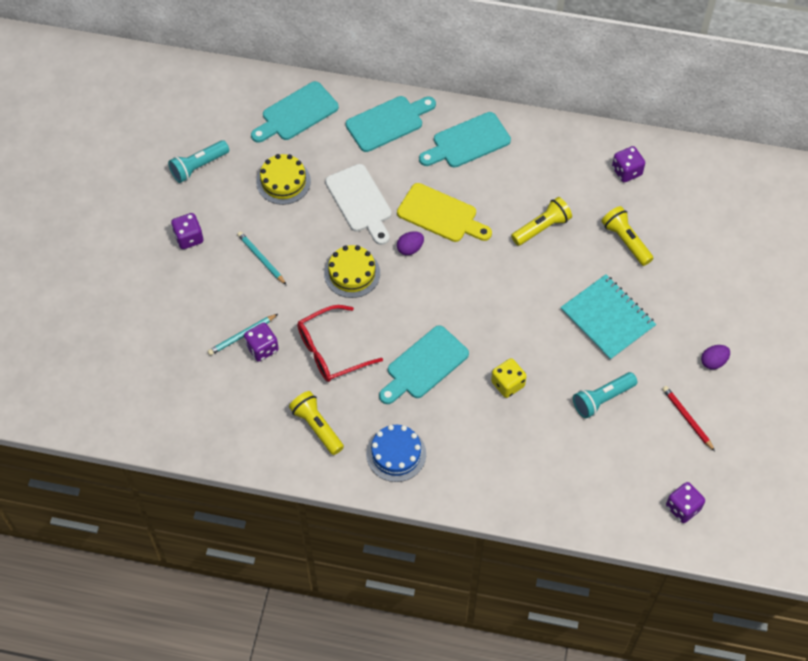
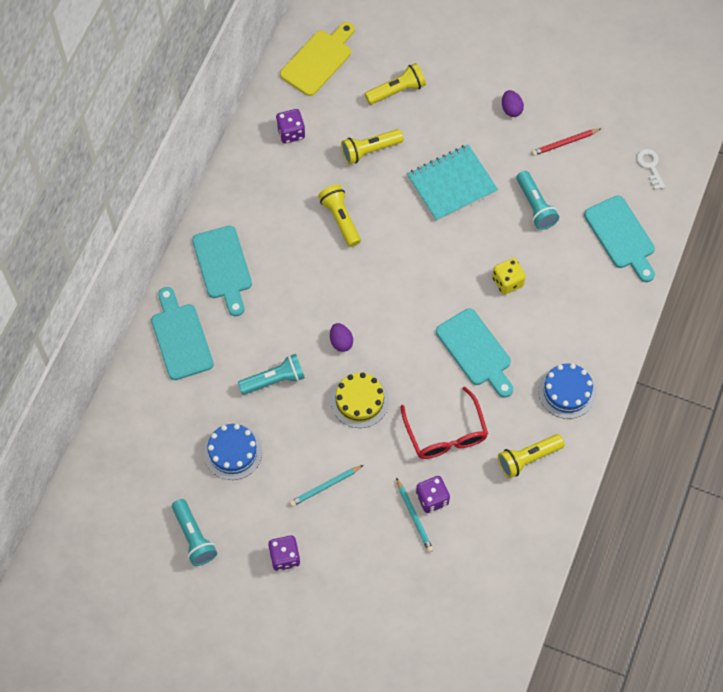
camera: 80 degrees left, 5 degrees up
turquoise cutting board [251,81,339,143] -> turquoise cutting board moved to [584,196,655,282]
yellow cake [256,154,311,205] -> blue cake [204,424,263,480]
white cutting board [325,164,392,245] -> turquoise flashlight [238,354,305,395]
yellow cutting board [397,183,492,242] -> yellow cutting board moved to [280,22,355,96]
purple dice [666,482,705,523] -> white key [637,149,665,190]
none -> yellow flashlight [365,63,426,105]

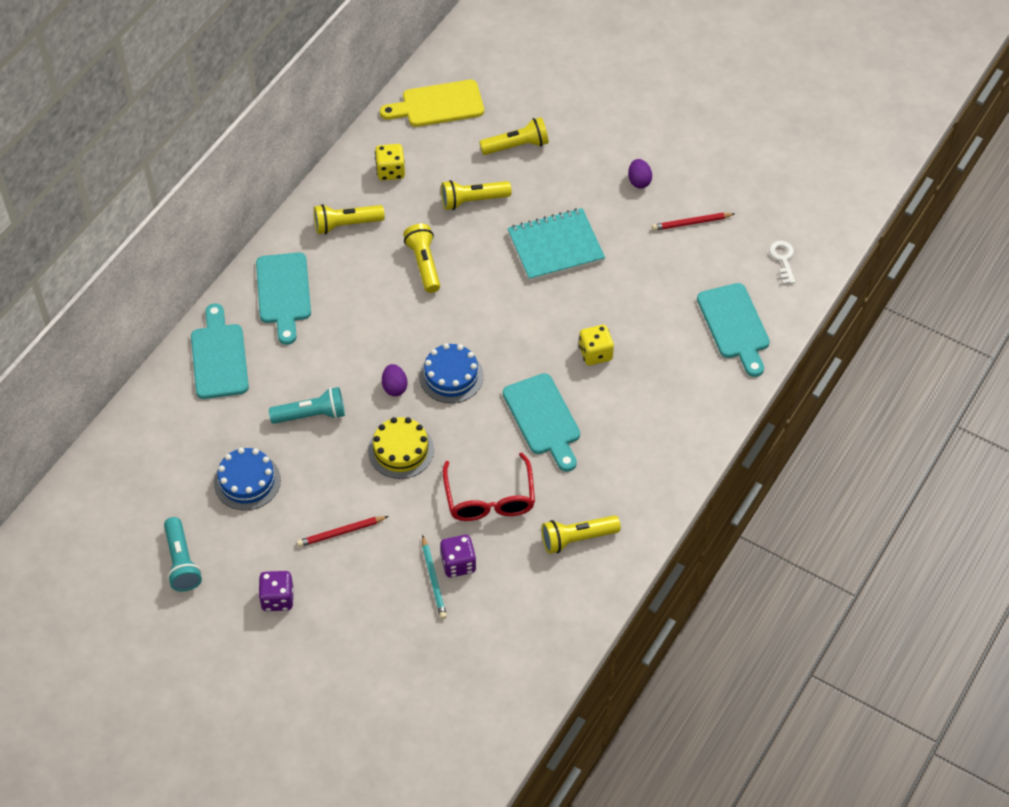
camera: 10 degrees right, 10 degrees down
purple dice [276,109,305,143] -> yellow dice [375,144,405,181]
yellow cutting board [280,22,355,96] -> yellow cutting board turned 150 degrees counterclockwise [380,80,484,127]
turquoise pencil [290,465,363,507] -> red pencil [297,516,389,547]
turquoise flashlight [517,171,559,230] -> none
blue cake [538,363,596,419] -> blue cake moved to [419,343,484,403]
none -> yellow flashlight [314,204,385,234]

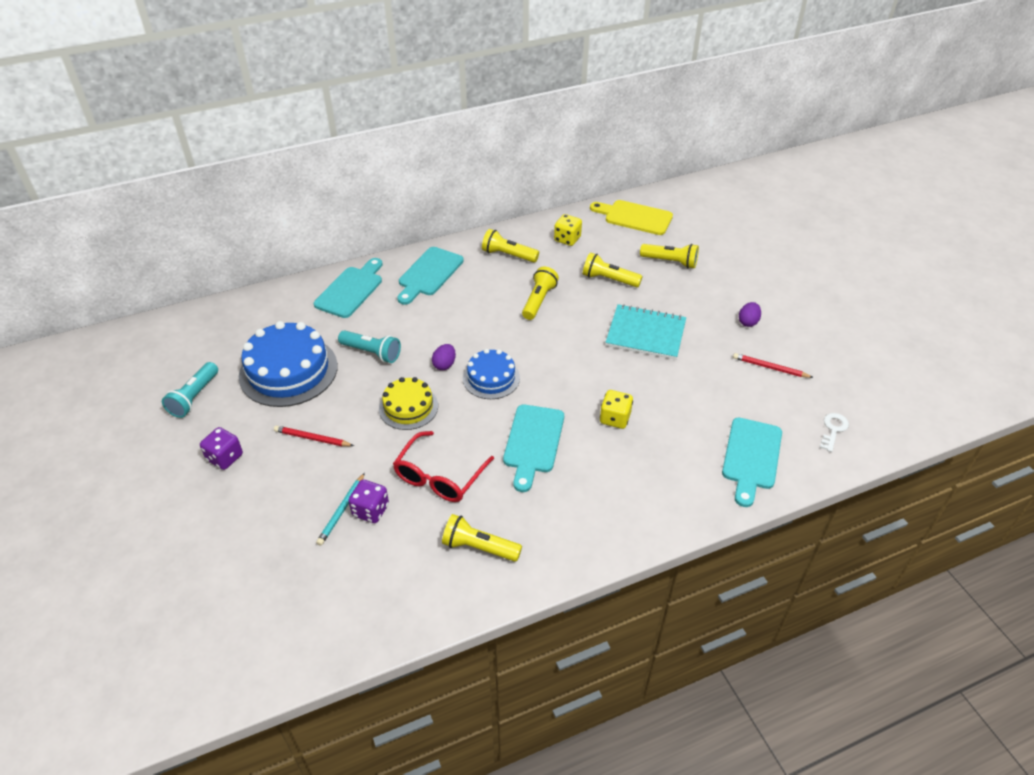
camera: 35 degrees right, 10 degrees down
blue cake [214,448,281,510] -> blue cake [239,321,338,407], size x1.71

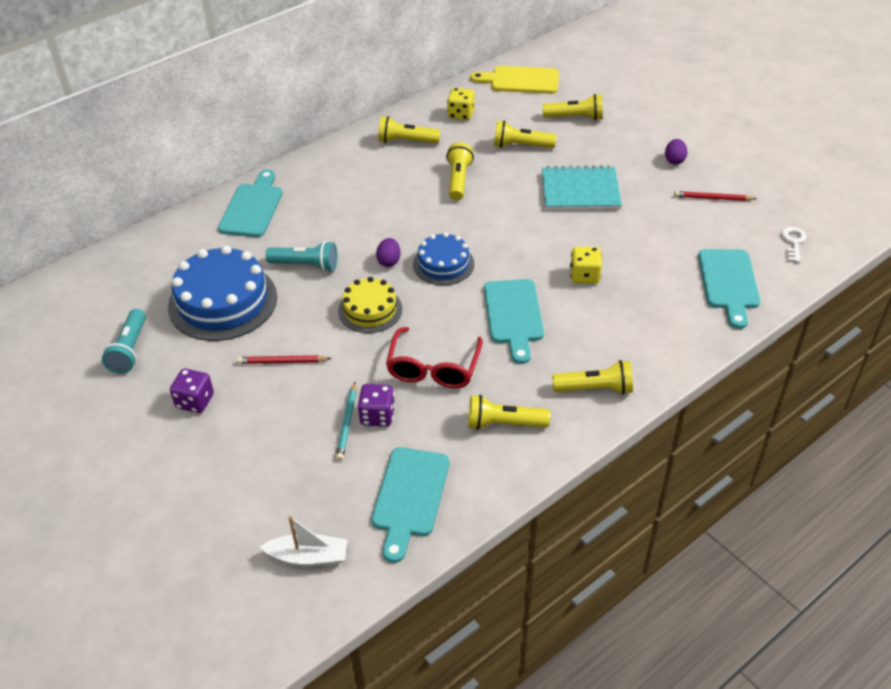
camera: 15 degrees left, 0 degrees up
turquoise cutting board [397,247,464,305] -> turquoise cutting board moved to [371,447,449,563]
none -> white boat [260,516,347,566]
none -> yellow flashlight [552,360,633,395]

